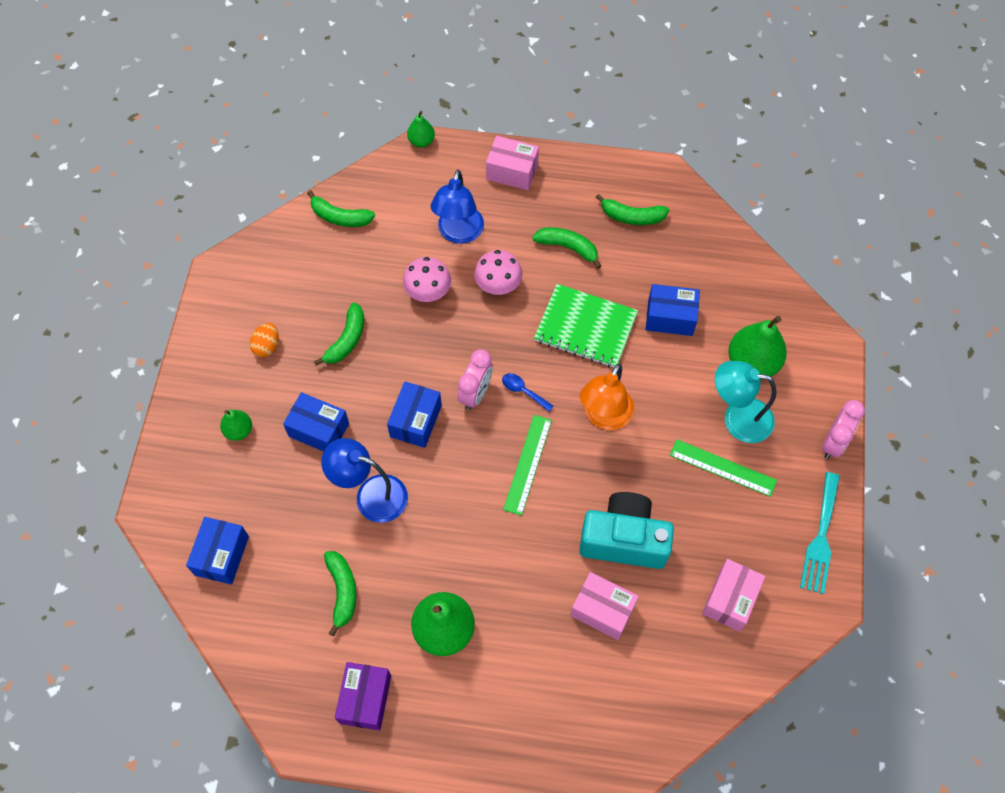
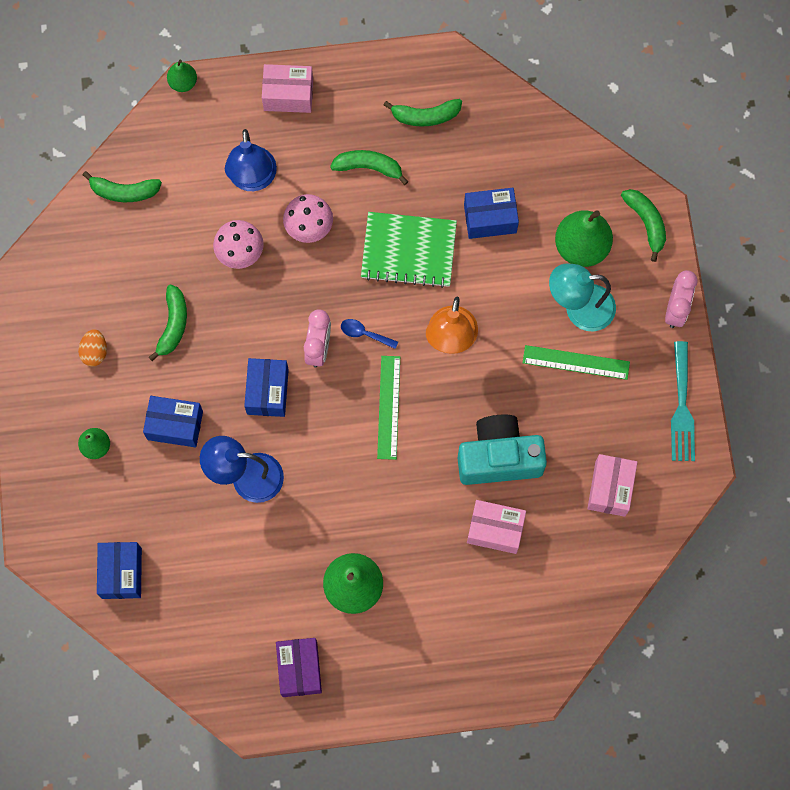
camera: 15 degrees left, 10 degrees up
green banana [324,551,356,636] -> green banana moved to [621,189,666,262]

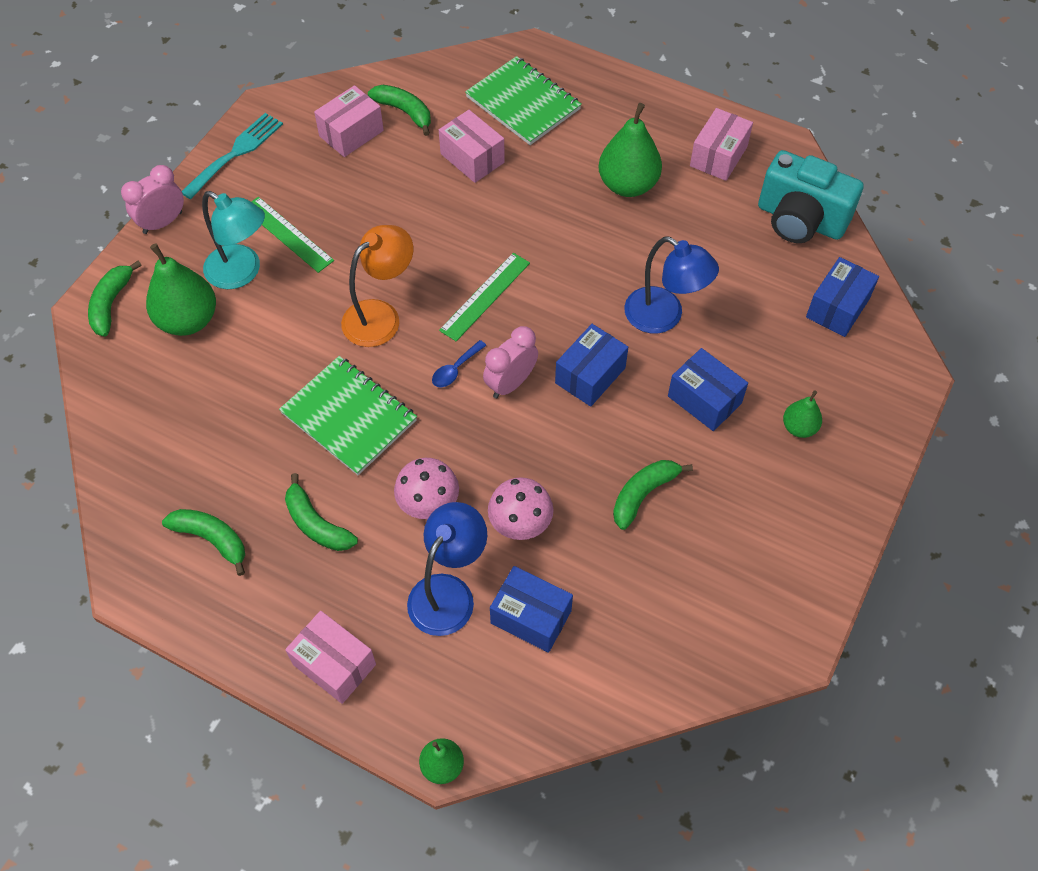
camera: 145 degrees left, 15 degrees down
orange egg [78,329,107,366] -> none
green banana [83,171,162,202] -> green banana moved to [368,85,431,136]
purple box [276,638,322,697] -> pink box [690,108,753,181]
blue spoon [341,319,398,349] -> blue spoon turned 75 degrees clockwise [432,340,487,387]
turquoise camera [458,415,547,485] -> turquoise camera moved to [758,150,864,243]
blue box [464,188,519,239] -> blue box moved to [490,566,573,653]
none -> green notebook [465,56,582,145]

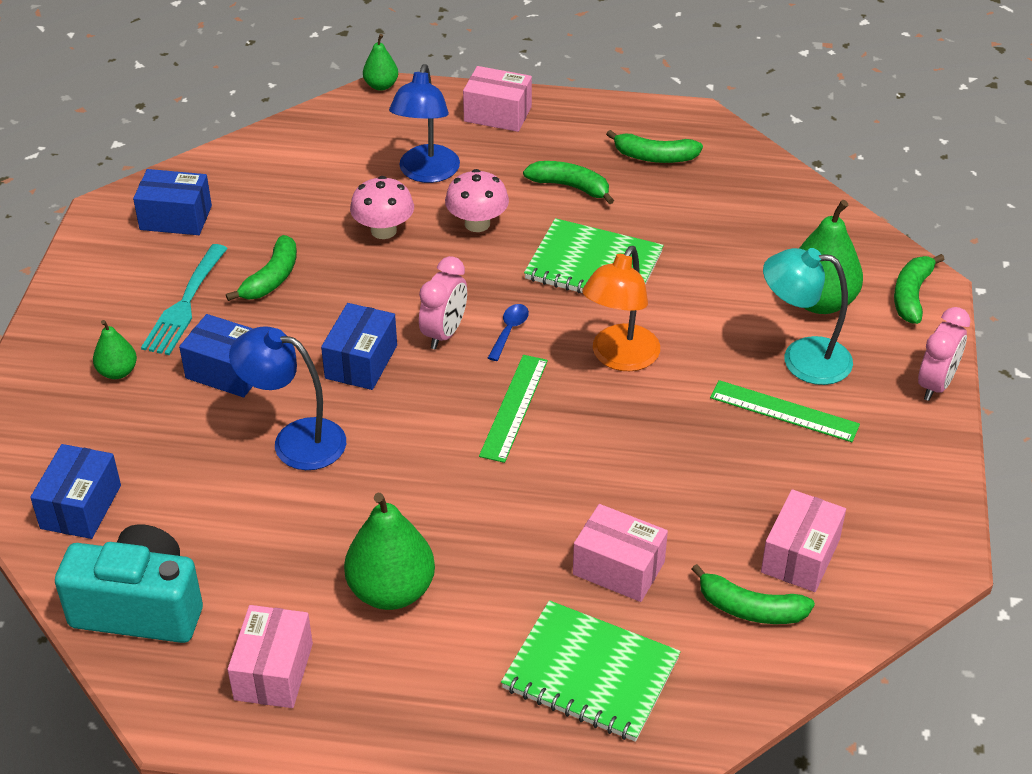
camera: 160 degrees right, 15 degrees down
green banana [88,261,142,336] -> green banana turned 150 degrees counterclockwise [894,254,945,324]
turquoise fork [182,113,283,199] -> turquoise fork moved to [141,244,228,355]
blue box [490,566,573,653] -> blue box moved to [133,169,212,235]

